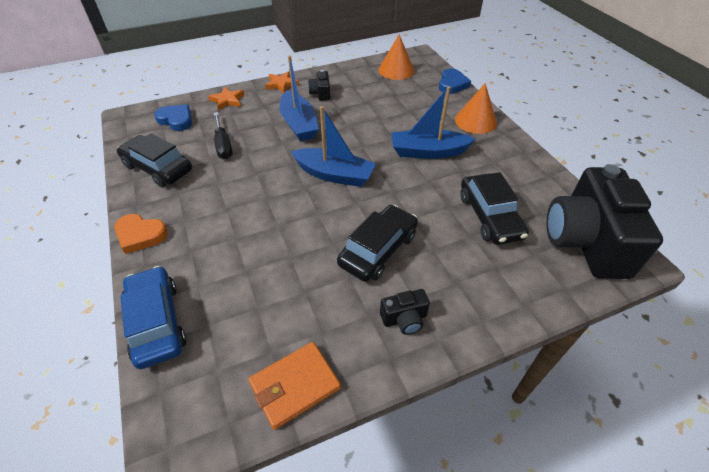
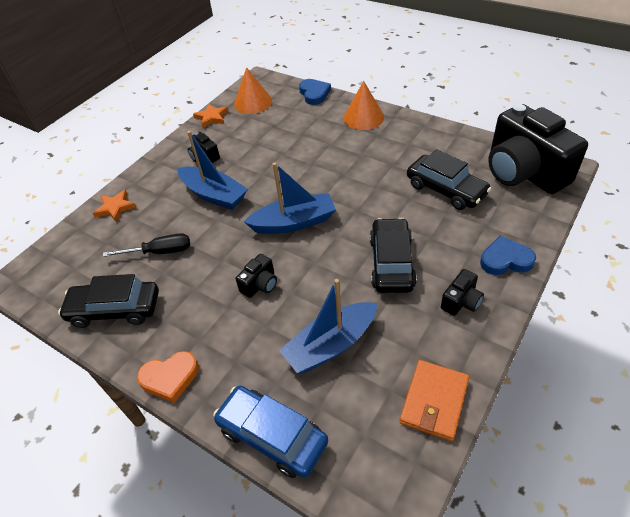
camera: 30 degrees left, 0 degrees up
blue heart [154,104,192,131] -> blue heart moved to [480,236,536,275]
black screwdriver [213,112,233,159] -> black screwdriver turned 45 degrees counterclockwise [103,233,190,257]
orange star [265,71,299,93] -> orange star moved to [193,104,228,128]
blue boat [391,86,476,159] -> blue boat moved to [279,279,377,373]
none -> black camera [236,254,277,298]

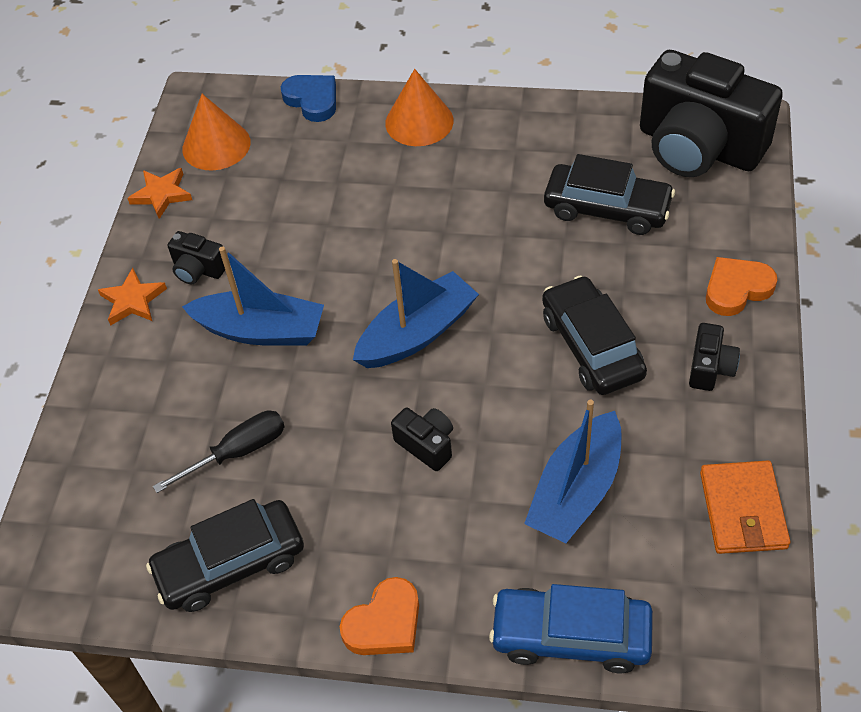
camera: 25 degrees left, 5 degrees up
orange star [93,190,137,222] -> orange star moved to [98,268,167,326]
black camera [236,254,277,298] -> black camera turned 60 degrees counterclockwise [391,408,453,471]
blue heart [480,236,536,275] -> orange heart [706,257,777,316]

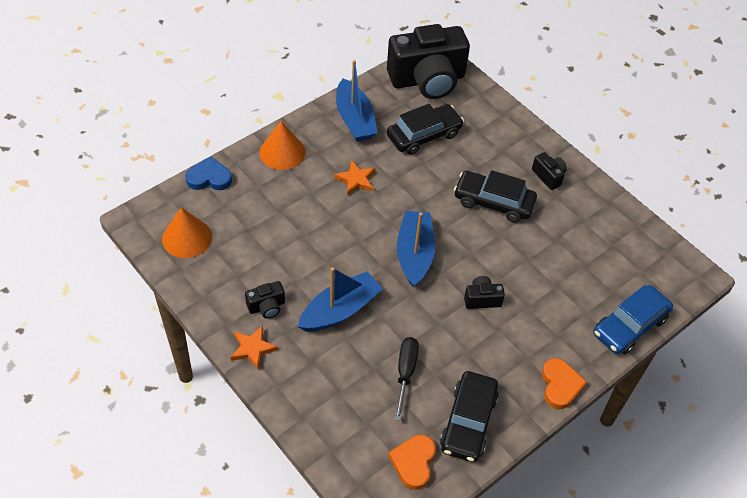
camera: 55 degrees left, 0 degrees up
orange star [127,168,192,219] -> orange star moved to [334,161,375,196]
blue boat [524,400,622,543] -> blue boat moved to [336,60,377,142]
orange wallet [700,461,791,554] -> none
orange heart [706,257,777,316] -> orange heart moved to [388,435,436,490]

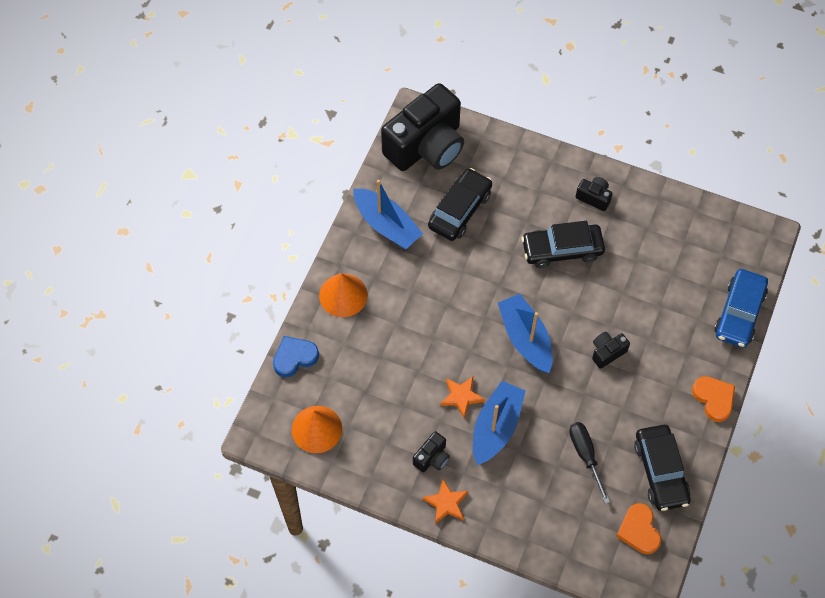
camera: 25 degrees left, 10 degrees up
orange star [334,161,375,196] -> orange star moved to [440,376,485,418]

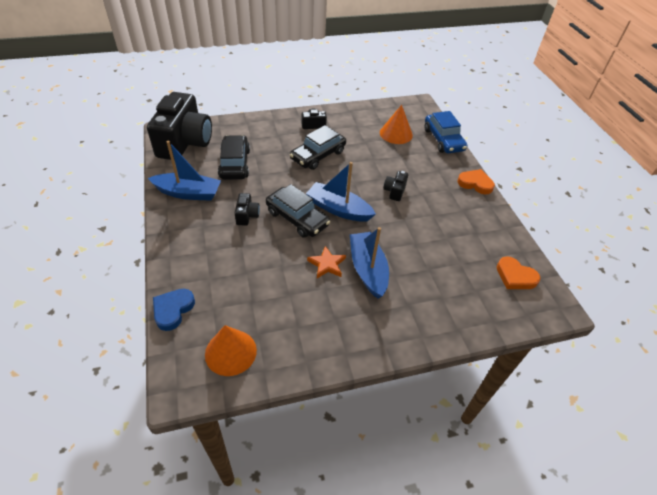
camera: 40 degrees left, 15 degrees down
orange cone [319,273,368,317] -> orange cone moved to [380,105,413,144]
black camera [413,431,450,472] -> black camera moved to [235,193,260,226]
orange star [422,479,468,524] -> none
black screwdriver [569,422,610,504] -> none
black car [634,425,691,511] -> black car moved to [266,184,330,238]

